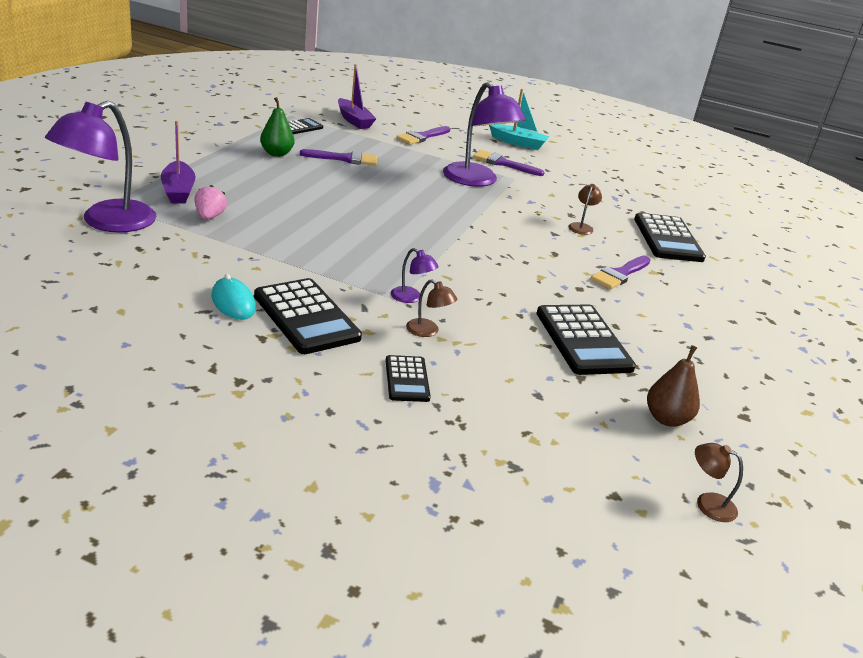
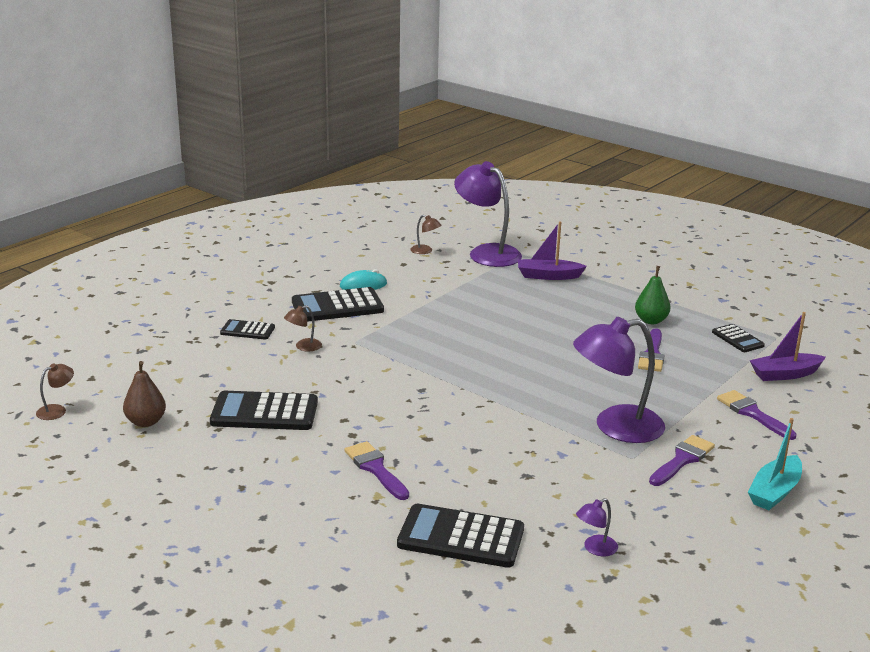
camera: 110 degrees right, 5 degrees down
pink strawberry [195,185,227,220] -> none
purple lamp [391,248,439,303] -> purple lamp moved to [576,498,618,556]
brown lamp [568,184,602,235] -> brown lamp moved to [410,215,442,254]

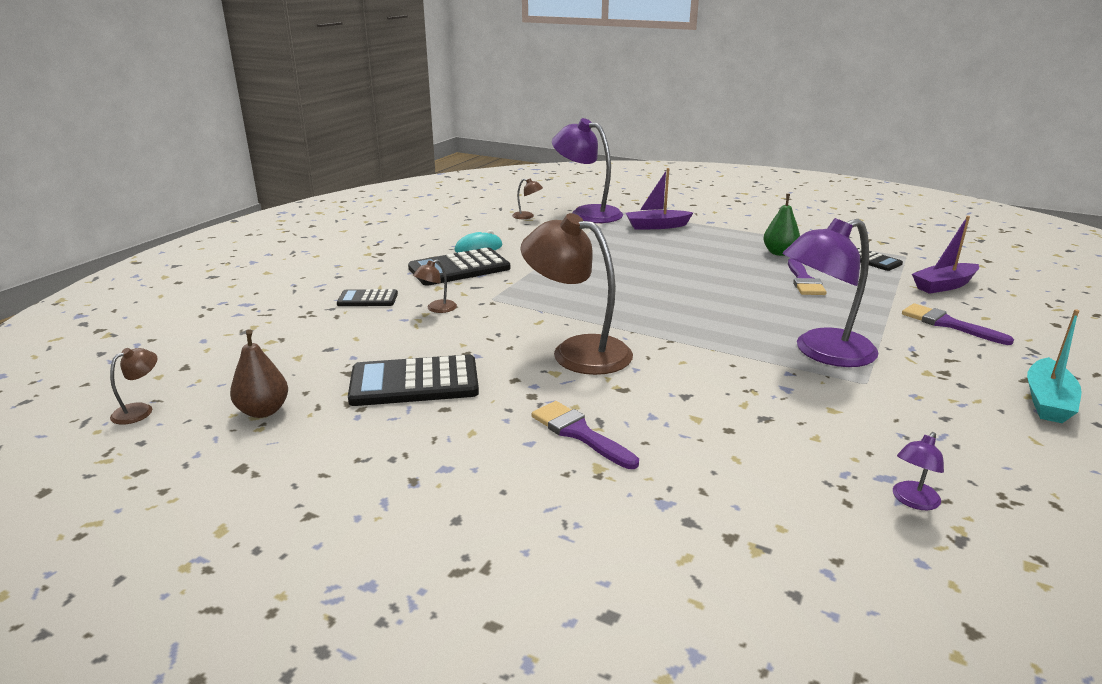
camera: 10 degrees left, 0 degrees up
black calculator [397,504,524,568] -> none
purple brush [649,435,715,486] -> none
none -> brown lamp [521,213,633,375]

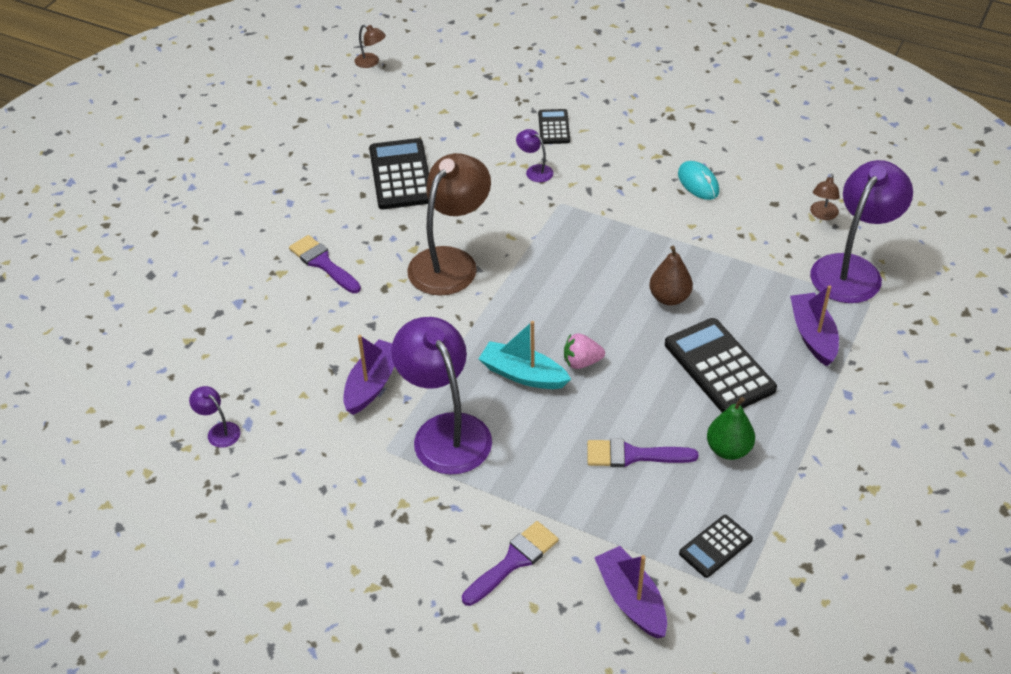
camera: 90 degrees right, 20 degrees up
brown pear [230,329,288,418] -> brown pear moved to [649,246,693,305]
black calculator [408,248,510,286] -> black calculator moved to [665,318,777,412]
brown lamp [413,260,457,313] -> purple lamp [516,129,553,182]
purple brush [531,401,639,469] -> purple brush turned 90 degrees counterclockwise [289,235,361,293]
turquoise boat [1027,309,1082,423] -> turquoise boat moved to [479,321,571,389]
none -> purple boat [343,335,394,415]
none -> pink strawberry [564,333,605,369]

